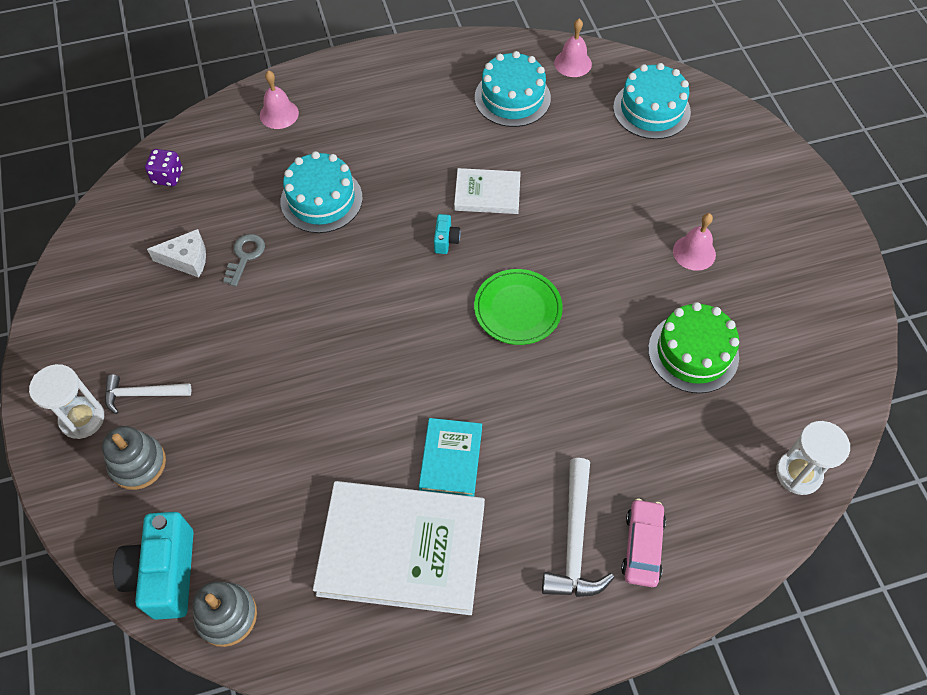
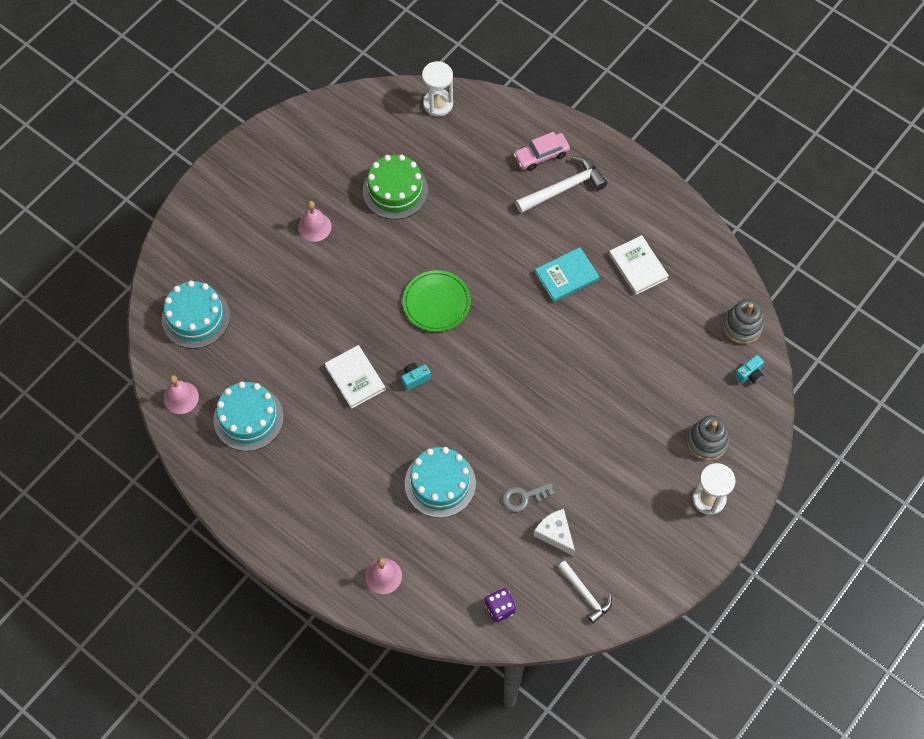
camera: 125 degrees left, 5 degrees up
white hammer [105,375,192,414] -> white hammer moved to [558,561,612,624]
turquoise camera [113,512,194,620] -> turquoise camera [735,355,764,384], size x0.46
white book [313,481,485,615] -> white book [609,235,669,295], size x0.51

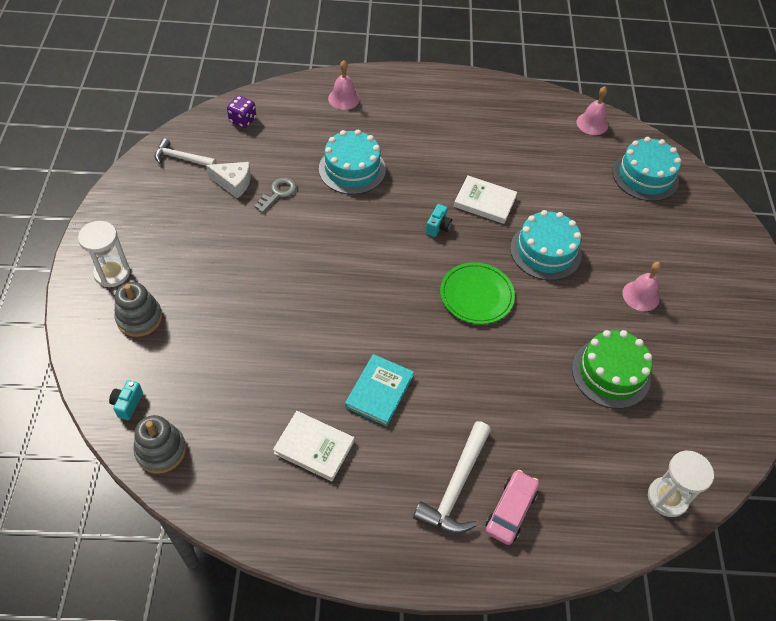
camera: 140 degrees right, 10 degrees down
turquoise cake [214,381,284,451] -> turquoise cake moved to [510,210,582,280]

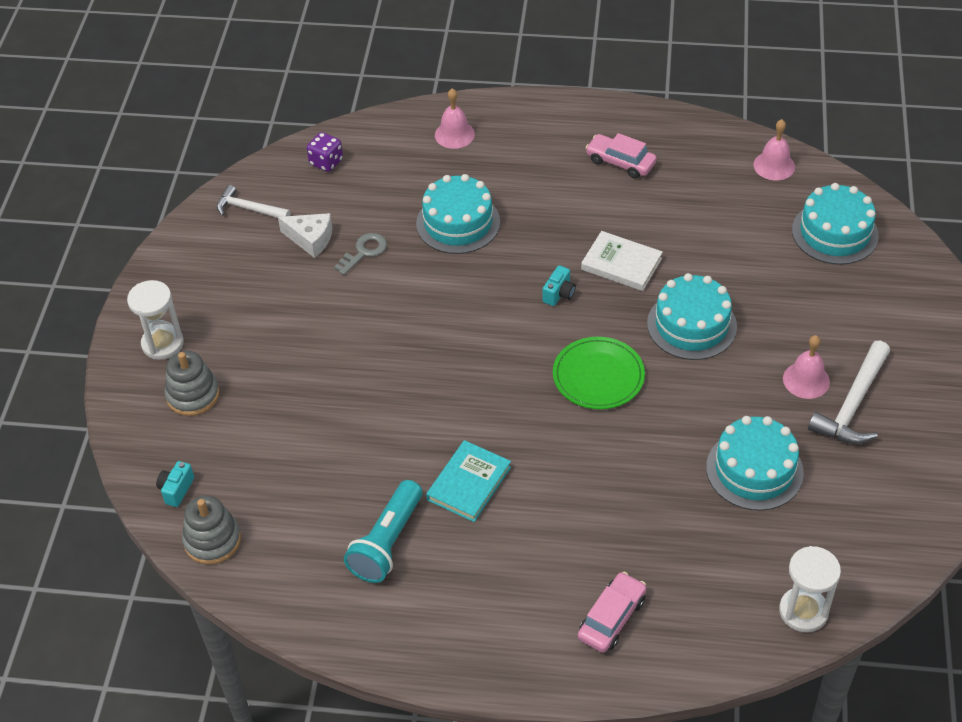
camera: 10 degrees right, 5 degrees down
white book [273,411,354,481] -> turquoise flashlight [344,480,422,583]
white hammer [413,421,491,534] -> white hammer moved to [808,341,890,444]
green cake [572,330,652,409] -> turquoise cake [706,416,804,511]
none -> pink car [585,133,657,178]

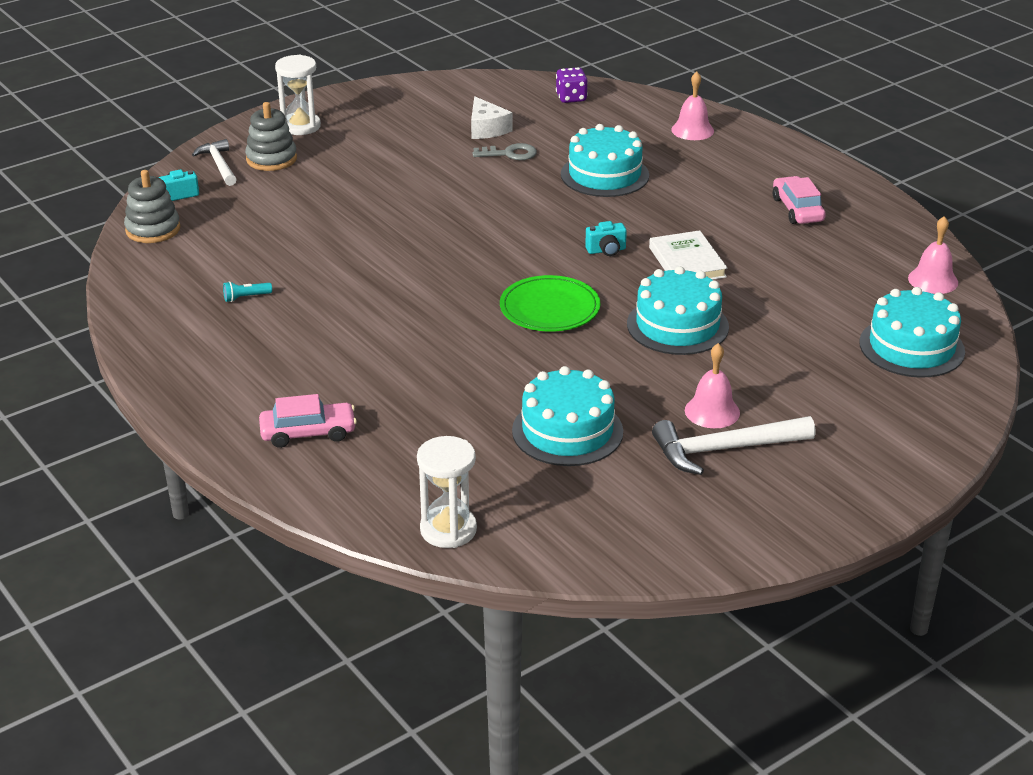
camera: 45 degrees right, 15 degrees down
white hammer [217,185,291,218] -> white hammer moved to [192,139,237,186]
turquoise flashlight [344,480,422,583] -> turquoise flashlight [223,281,272,302], size x0.42
turquoise book [426,440,511,522] -> none

